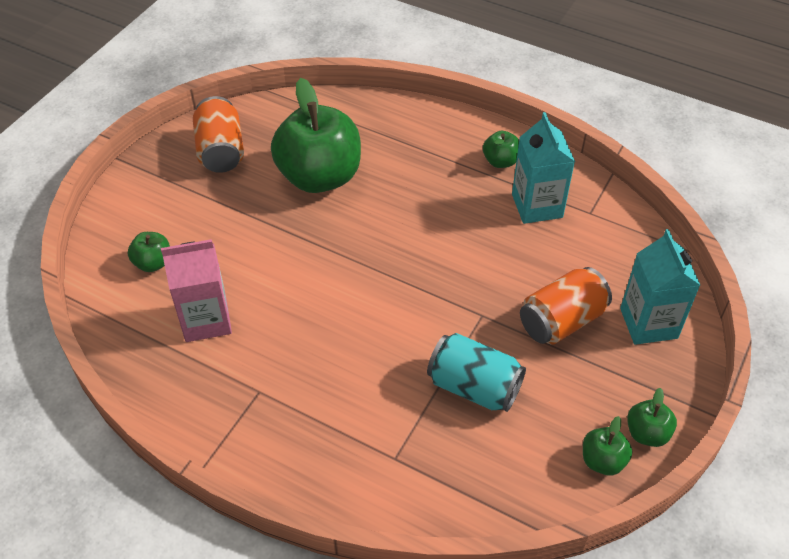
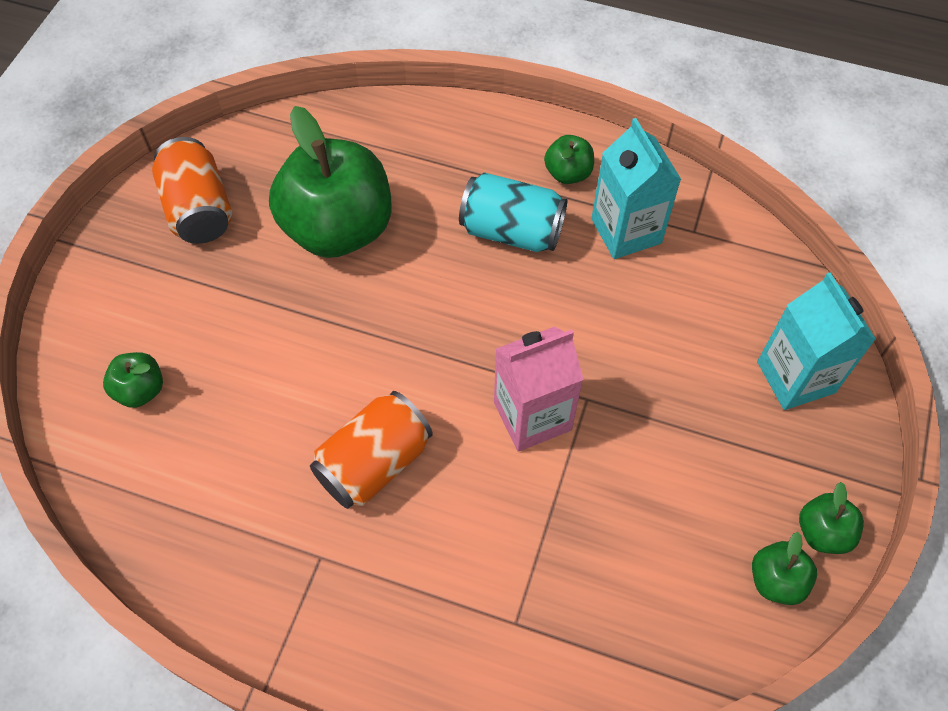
camera: 10 degrees left, 10 degrees up
pink carton [161,239,232,342] -> pink carton moved to [494,327,584,452]
turquoise can [427,333,526,412] -> turquoise can moved to [459,173,567,252]
orange can [520,267,612,345] -> orange can moved to [310,391,433,509]

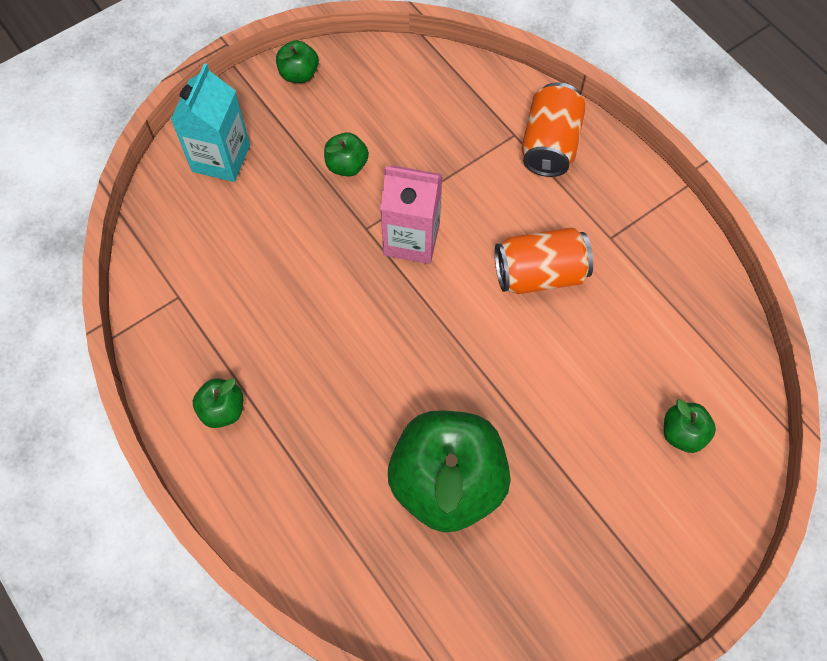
camera: 145 degrees left, 5 degrees up
orange can [152,137,232,244] -> orange can moved to [521,82,586,177]
turquoise can [459,173,567,252] -> none
turquoise carton [591,118,681,259] -> none
green apple [752,532,817,605] -> green apple moved to [324,132,369,177]

